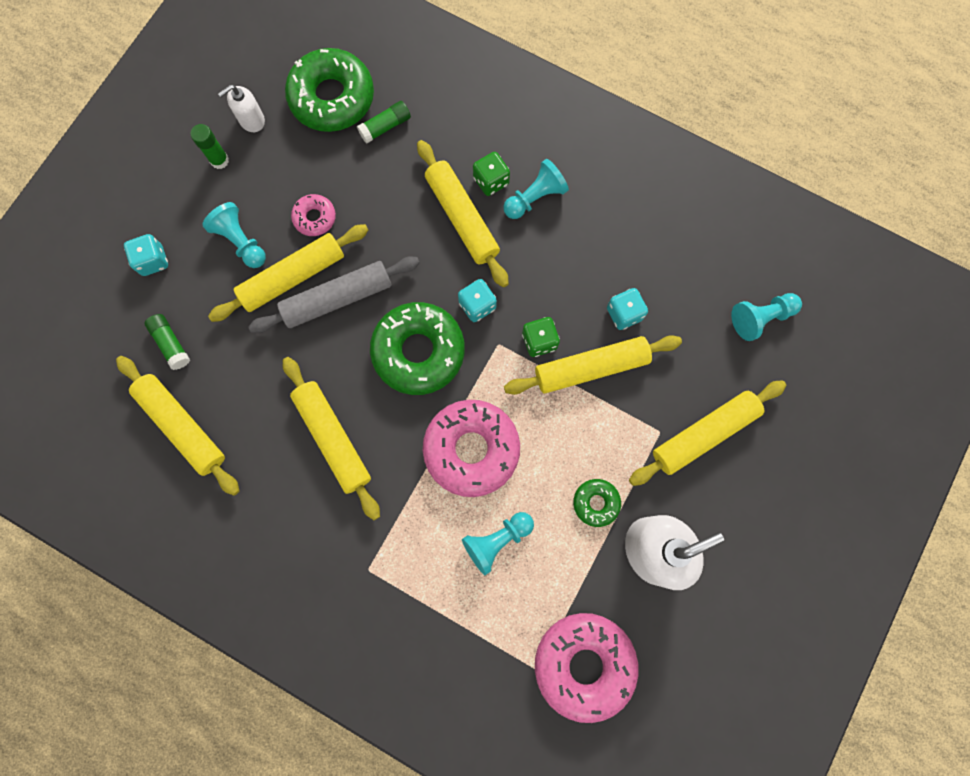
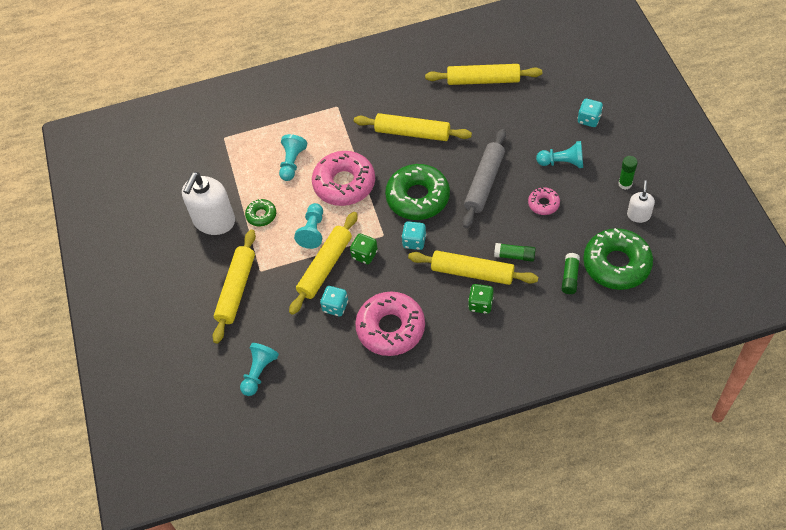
camera: 140 degrees right, 20 degrees down
green glue stick [145,314,190,370] -> green glue stick moved to [494,243,536,262]
yellow rolling pin [208,224,368,322] -> none
turquoise pawn [503,159,569,219] -> turquoise pawn moved to [294,203,323,249]
pink donut [535,613,638,723] -> pink donut moved to [355,291,425,356]

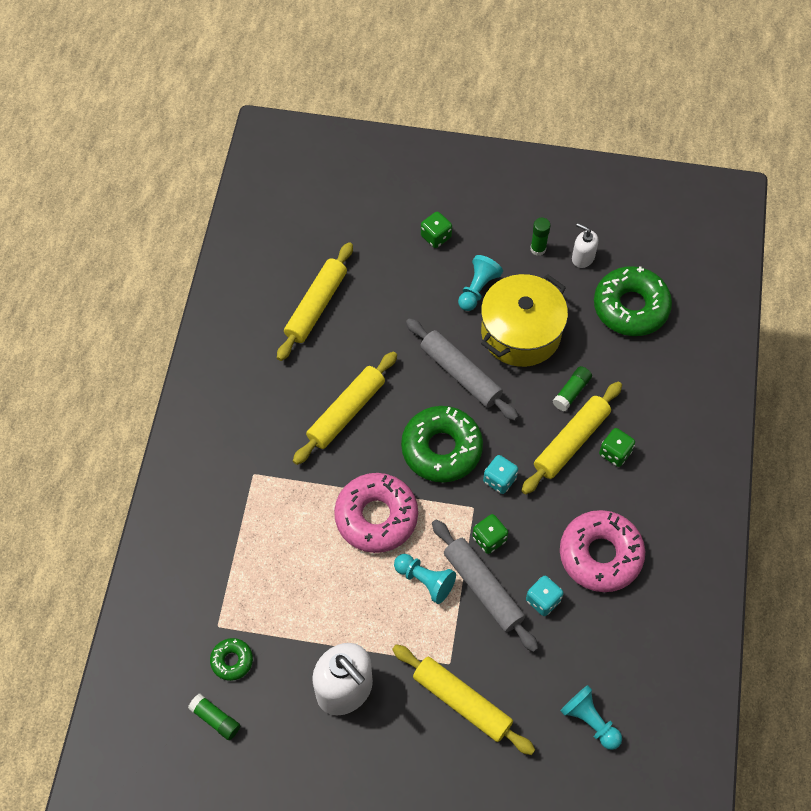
camera: 70 degrees left, 5 degrees up
green donut [245,199,276,227] -> green donut moved to [210,638,253,681]
turquoise pawn [279,134,307,181] -> none
yellow rolling pin [289,212,358,315] -> grey rolling pin [432,519,538,652]
pink donut [528,187,560,215] -> yellow pot [481,274,568,367]
green glue stick [561,253,580,294] -> green glue stick moved to [188,694,241,740]
turquoise dice [577,99,603,127] -> green dice [421,212,452,248]

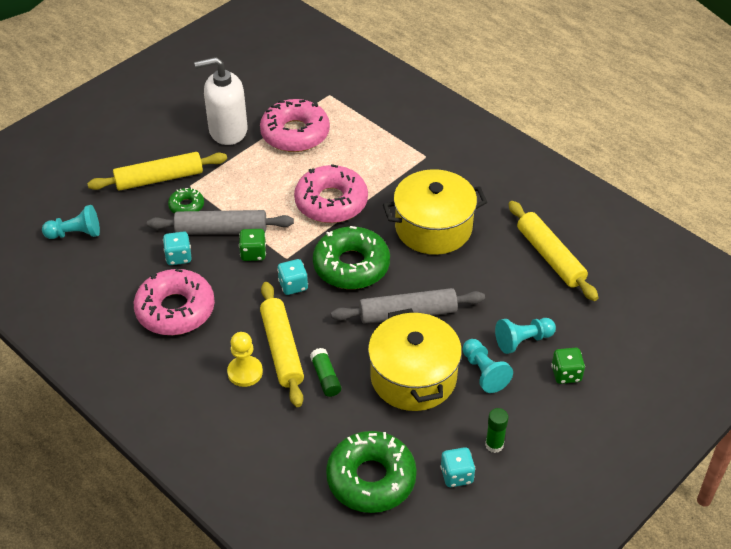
camera: 125 degrees right, 15 degrees down
green glue stick [188,694,241,740] -> none
green donut [210,638,253,681] -> green donut moved to [168,188,204,214]
yellow rolling pin [293,351,397,465] -> yellow pot [383,169,487,255]
turquoise pawn [394,554,456,604] -> turquoise pawn moved to [495,318,556,354]
white soap dispenser [572,223,598,268] -> turquoise dice [440,447,475,487]
green dice [599,428,635,467] -> yellow pawn [227,332,263,387]
none -> pink donut [260,99,330,152]

